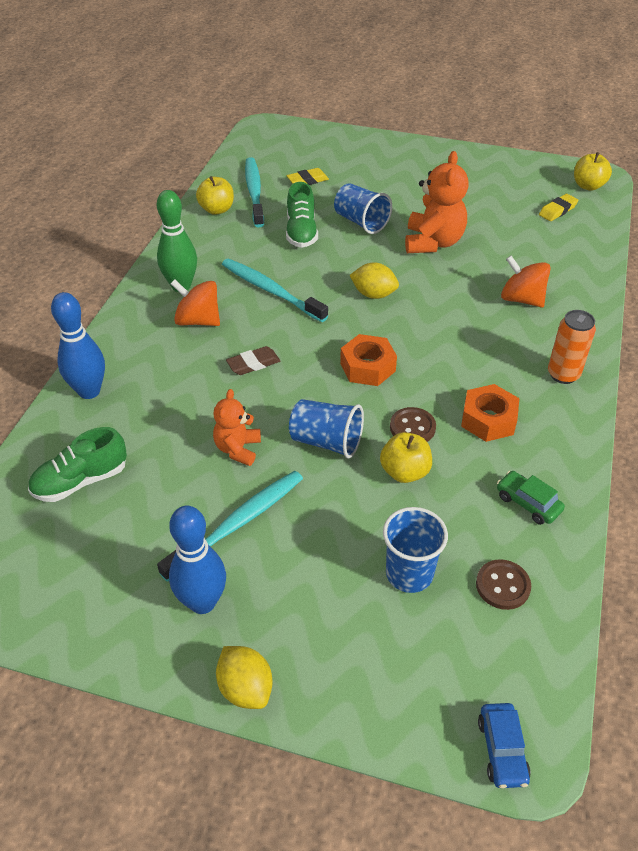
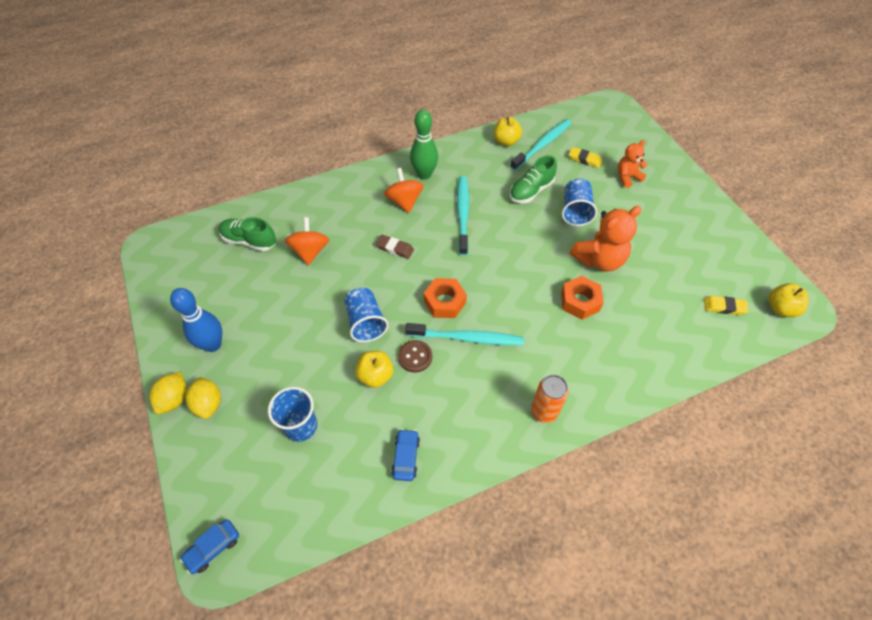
camera: 50 degrees right, 10 degrees up
blue bowling pin [51,292,105,399] -> none
turquoise toothbrush [157,471,303,582] -> turquoise toothbrush moved to [405,323,524,345]
orange teddy bear [213,389,261,466] -> orange teddy bear moved to [618,140,647,188]
yellow lemon [350,263,399,299] -> yellow lemon moved to [185,377,221,419]
orange nut [461,384,519,442] -> orange nut moved to [561,276,603,320]
brown button [476,559,531,610] -> none
green car [497,471,565,525] -> blue car [391,429,420,481]
orange spinning top [501,255,551,308] -> orange spinning top moved to [285,217,329,265]

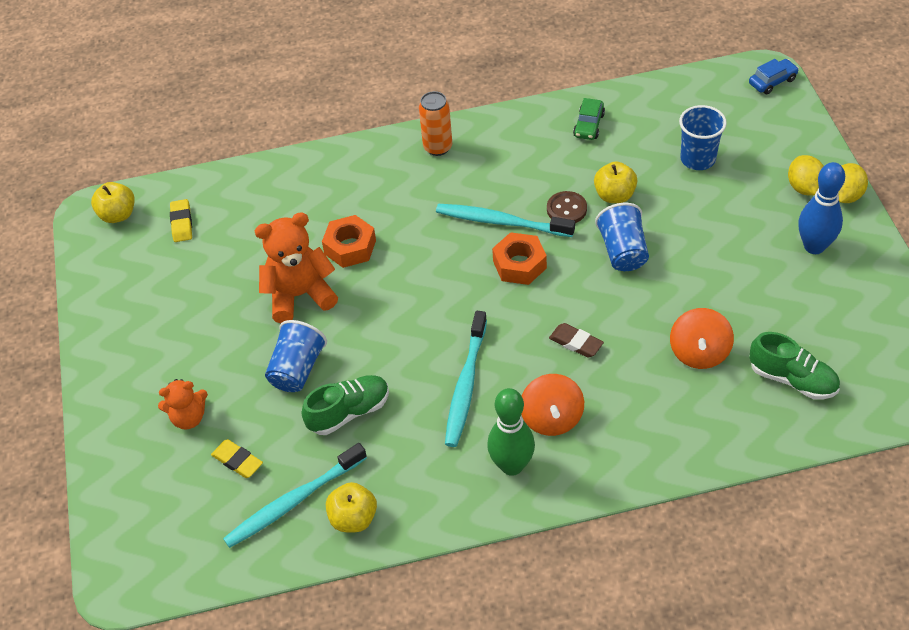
camera: 165 degrees left, 5 degrees down
blue car [391,429,420,481] -> green car [573,98,605,140]
yellow eraser [704,296,748,315] -> yellow eraser turned 60 degrees clockwise [170,199,192,242]

